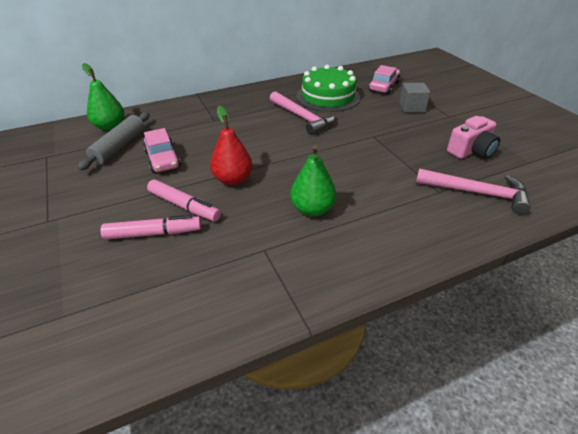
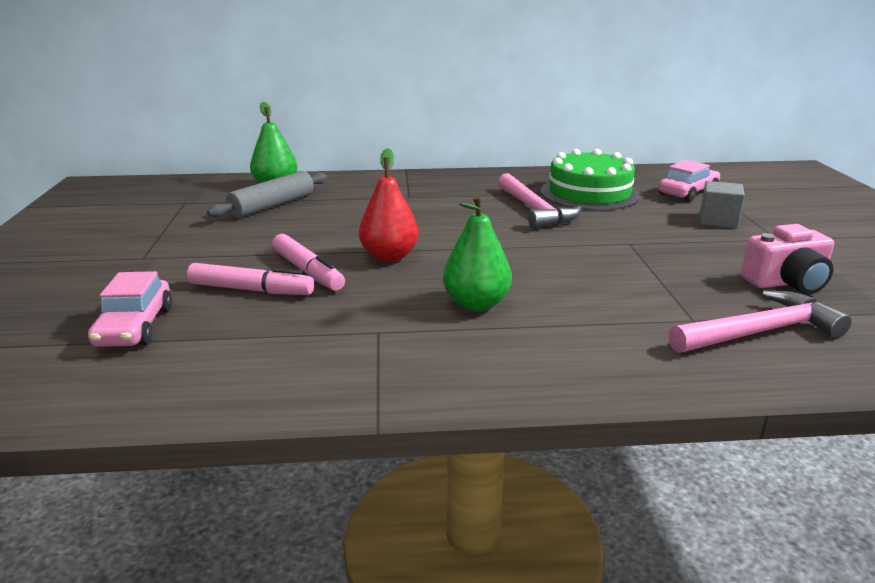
camera: 20 degrees right, 15 degrees down
pink car [143,128,181,173] -> pink car moved to [88,271,172,347]
pink hammer [416,168,531,215] -> pink hammer turned 60 degrees counterclockwise [669,290,852,353]

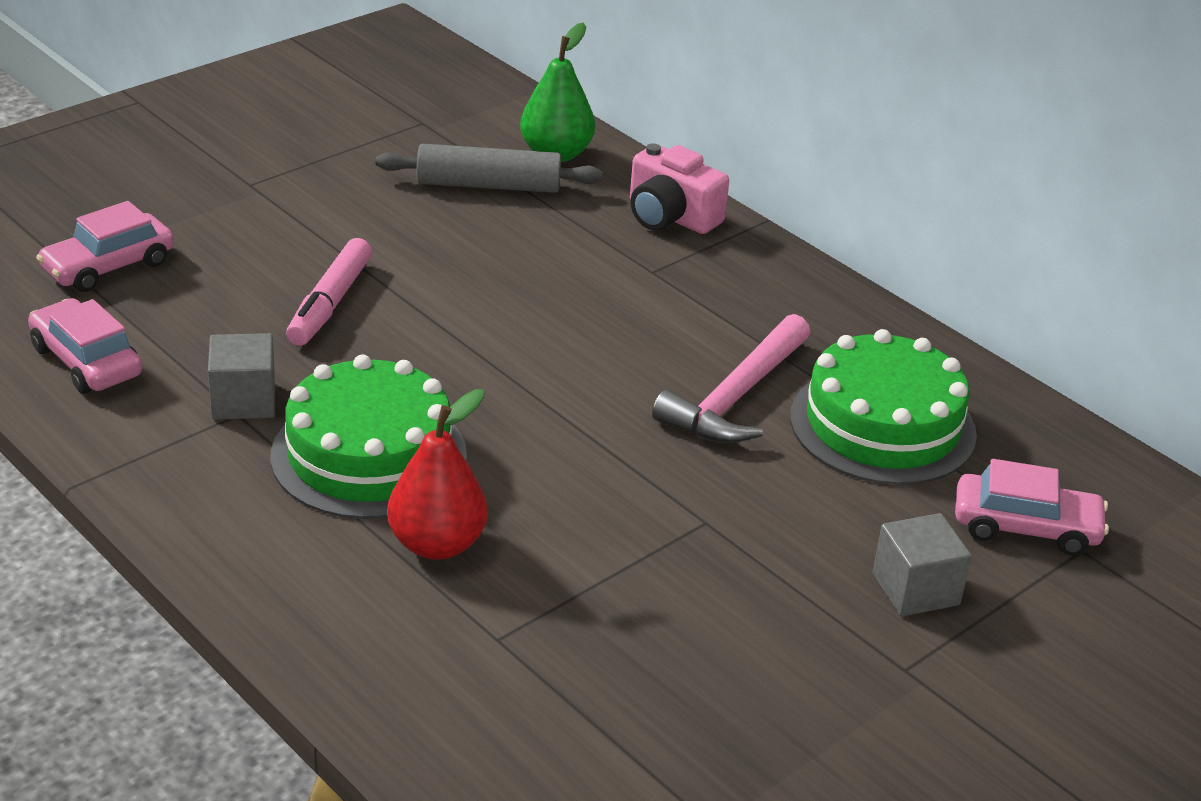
camera: 50 degrees right, 10 degrees up
pink marker [187,263,314,295] -> none
red pear [359,148,419,262] -> red pear moved to [387,389,488,560]
green pear [443,194,512,311] -> green cake [270,354,467,519]
pink hammer [669,290,852,353] -> none
pink camera [741,224,834,294] -> pink camera moved to [630,143,729,234]
none -> pink car [28,298,142,394]
none -> grey cube [208,333,275,420]

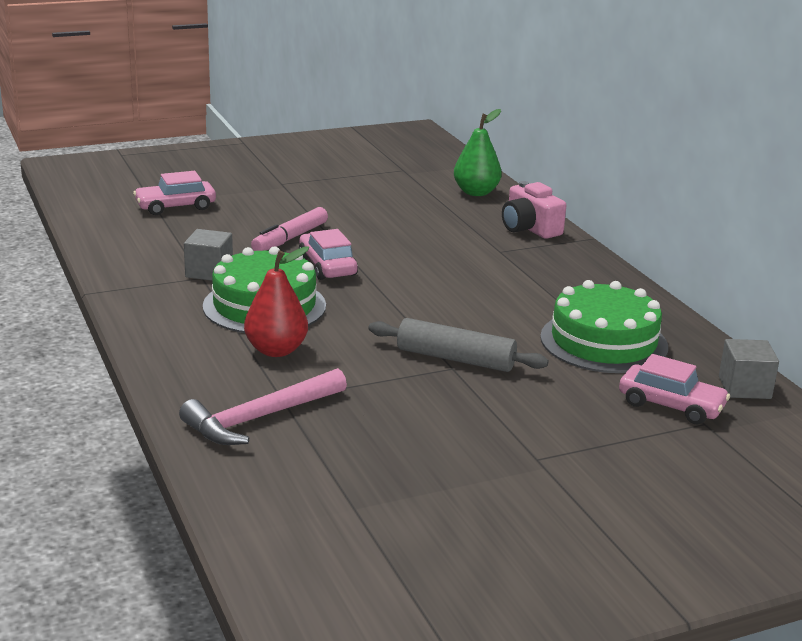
camera: 20 degrees right, 10 degrees down
pink car [28,298,142,394] -> pink car moved to [299,229,358,280]
grey rolling pin [376,144,603,193] -> grey rolling pin moved to [368,318,549,372]
pink hammer [652,314,810,443] -> pink hammer moved to [179,368,347,445]
grey cube [873,513,972,617] -> grey cube moved to [719,339,779,399]

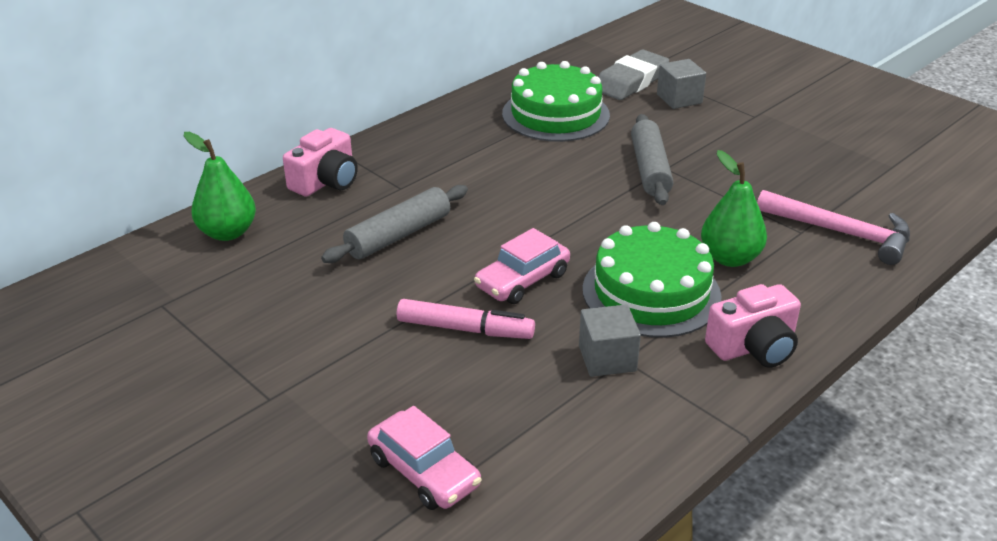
camera: 110 degrees left, 10 degrees up
red pear [244,247,309,357] -> green pear [701,150,767,267]
pink car [619,354,730,425] -> grey eraser [598,50,669,100]
grey cube [719,339,779,399] -> grey cube moved to [657,59,706,109]
none -> grey rolling pin [321,185,468,263]
none -> pink camera [705,284,801,368]

